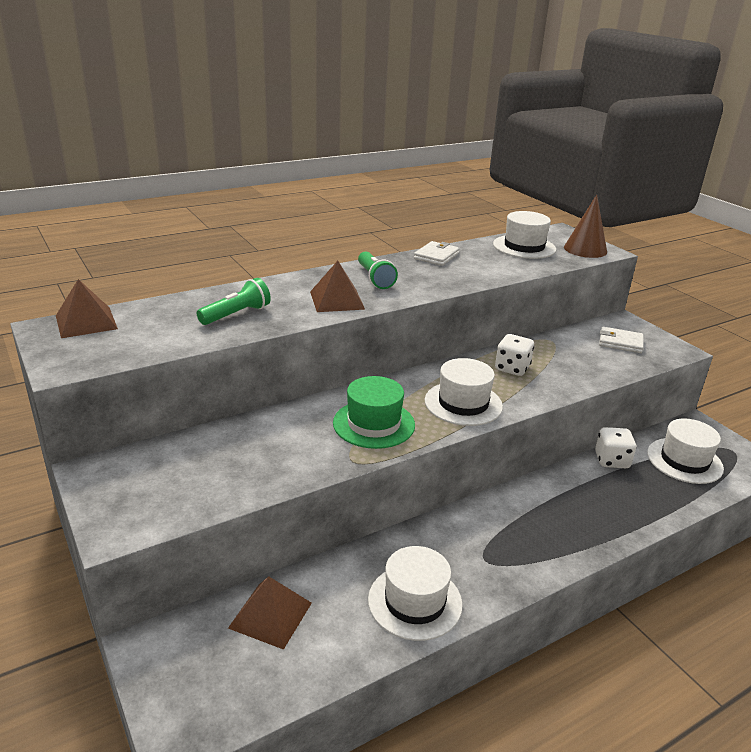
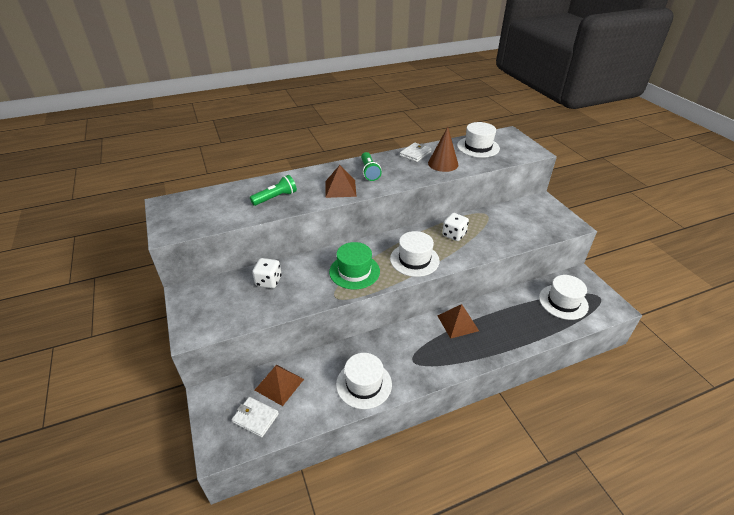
camera: 10 degrees right, 10 degrees up
brown pyramid [56,279,118,338] -> brown pyramid moved to [437,304,479,339]
brown cone [564,195,607,258] -> brown cone moved to [428,127,458,172]
white dice [595,427,636,468] -> white dice moved to [252,258,282,288]
white wallet [599,327,643,353] -> white wallet moved to [232,397,279,437]

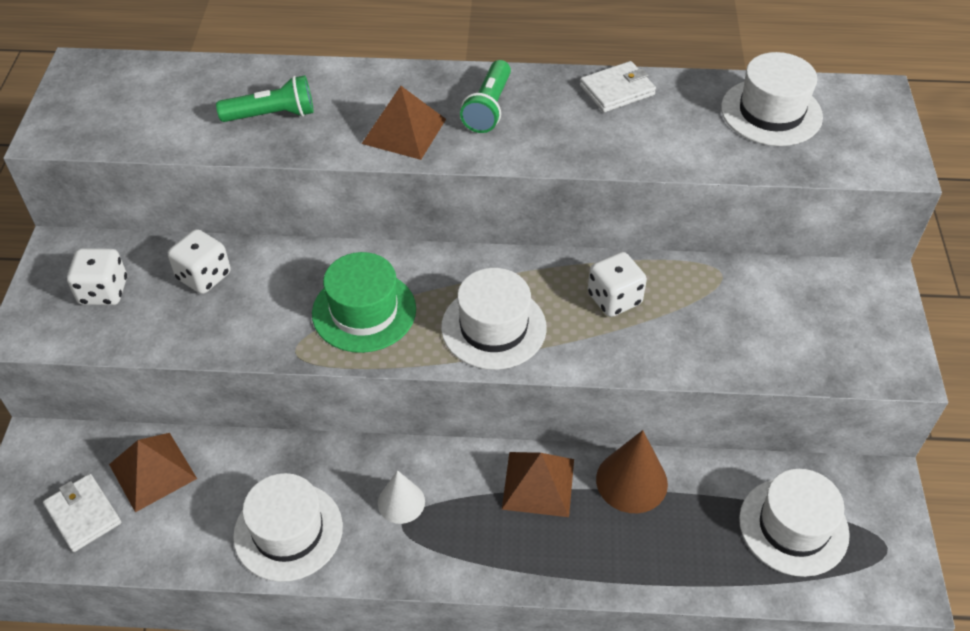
camera: 25 degrees right, 10 degrees up
brown cone [428,127,458,172] -> brown cone moved to [596,430,668,513]
none -> white dice [67,248,127,305]
none -> white cone [378,470,425,524]

